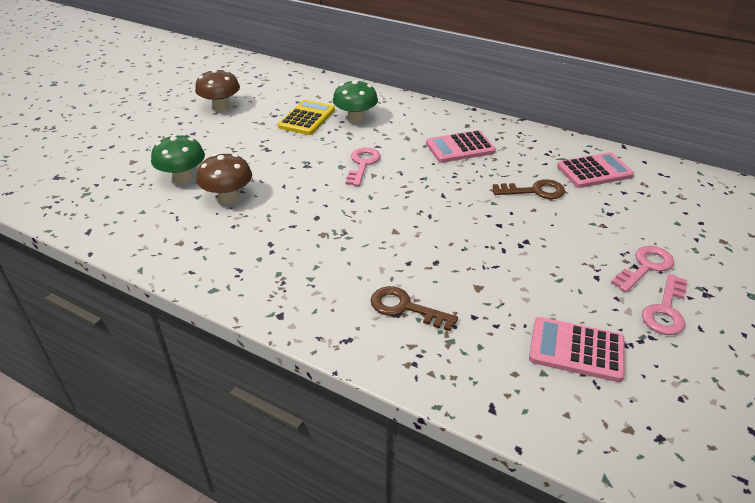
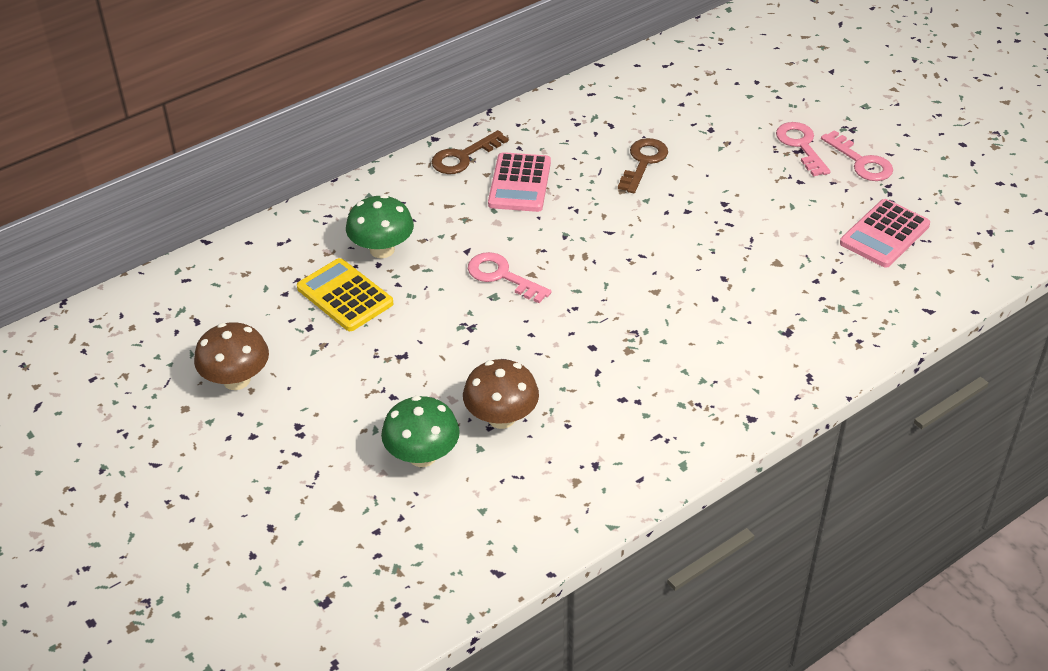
camera: 65 degrees left, 5 degrees up
brown key [371,286,458,331] -> brown key moved to [432,130,508,174]
pink calculator [557,152,634,188] -> none

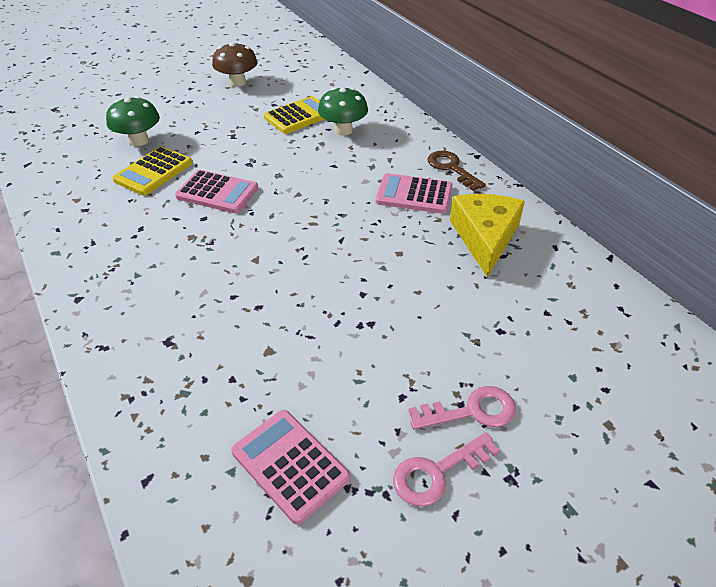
camera: 95 degrees right, 0 degrees up
brown mushroom [463,359,539,429] -> yellow calculator [113,146,192,196]
pink key [468,252,552,303] -> none
brown key [618,138,668,193] -> none
none -> pink calculator [175,170,259,213]
none -> yellow cheese [450,194,525,277]

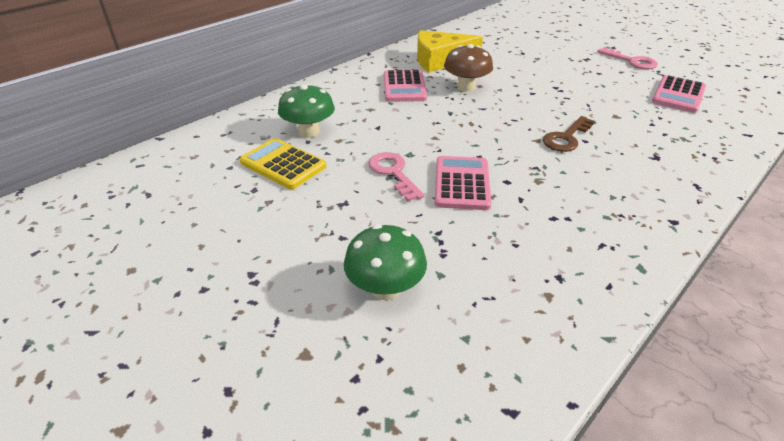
camera: 105 degrees left, 5 degrees down
yellow calculator [113,146,192,196] -> none
brown mushroom [212,42,258,87] -> brown mushroom moved to [444,44,493,92]
pink key [409,386,516,430] -> pink key moved to [369,152,425,201]
brown key [428,151,486,191] -> brown key moved to [543,116,595,152]

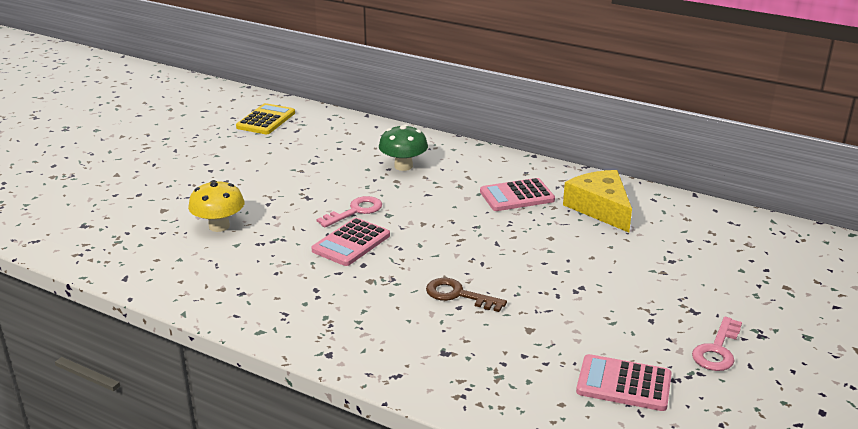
camera: 75 degrees right, 10 degrees down
yellow calculator [240,138,326,189] -> yellow calculator moved to [236,103,295,134]
green mushroom [344,225,427,300] -> yellow mushroom [188,180,245,232]
pink calculator [435,156,492,210] -> pink calculator turned 135 degrees clockwise [311,218,390,266]
brown mushroom [444,44,493,92] -> none

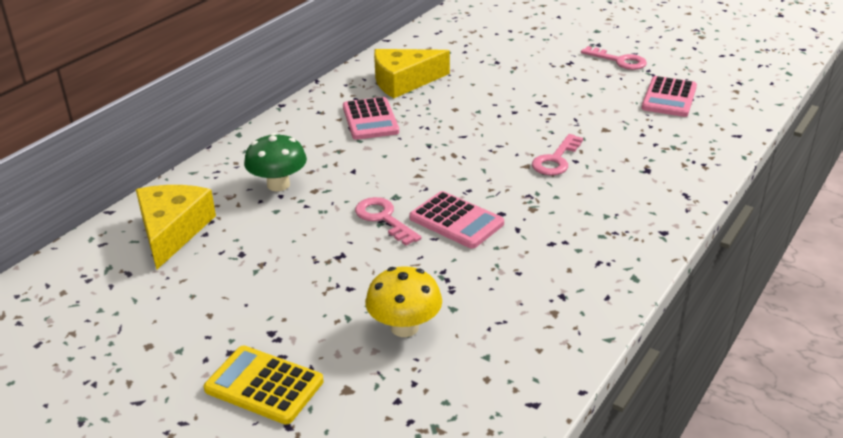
camera: 85 degrees left, 5 degrees up
yellow calculator [236,103,295,134] -> yellow calculator moved to [204,346,324,424]
brown key [426,278,507,312] -> pink key [532,134,583,175]
none -> yellow cheese [136,185,216,270]

